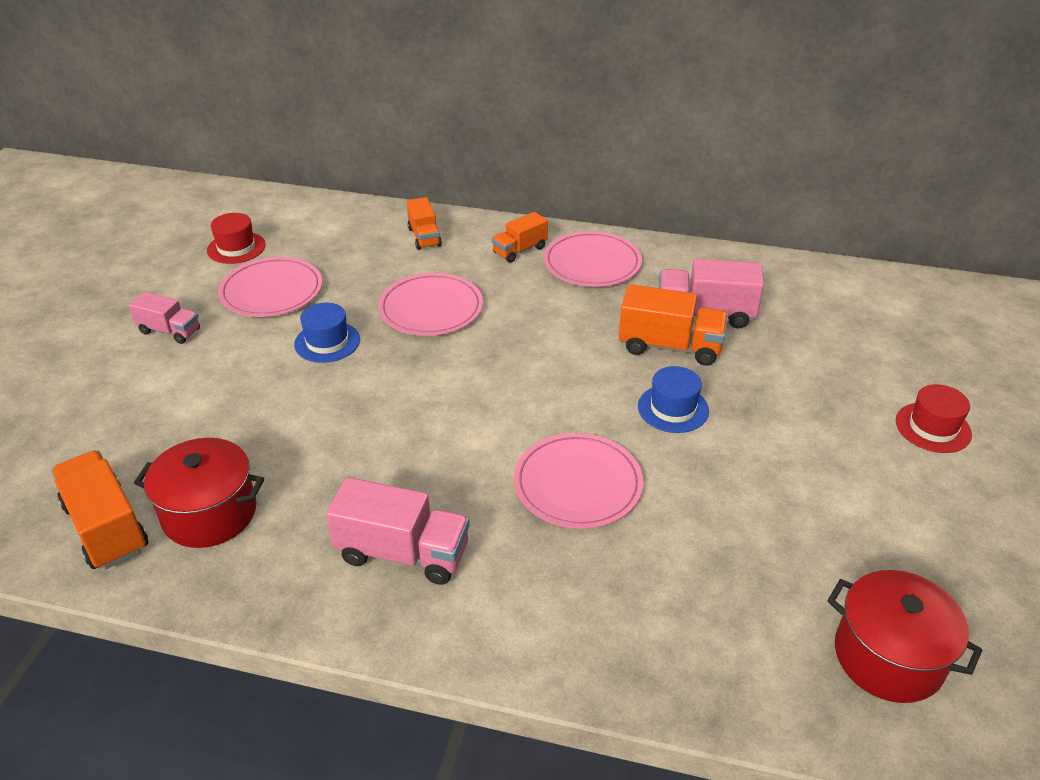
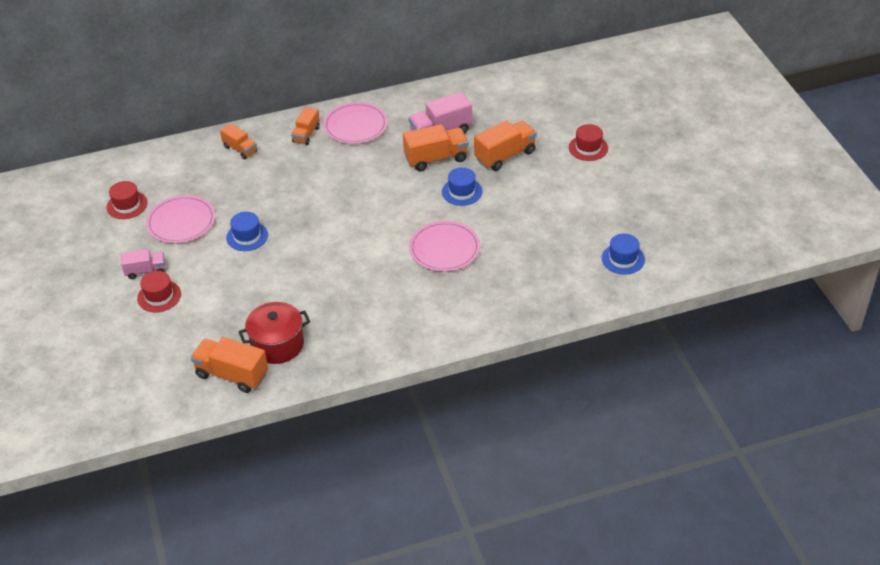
camera: 30 degrees left, 5 degrees up
pink truck [326,477,470,585] -> none
pink plate [378,273,483,336] -> none
red pot [827,570,982,703] -> blue hat [602,234,645,274]
none -> red hat [137,271,181,312]
none -> orange truck [474,120,537,171]

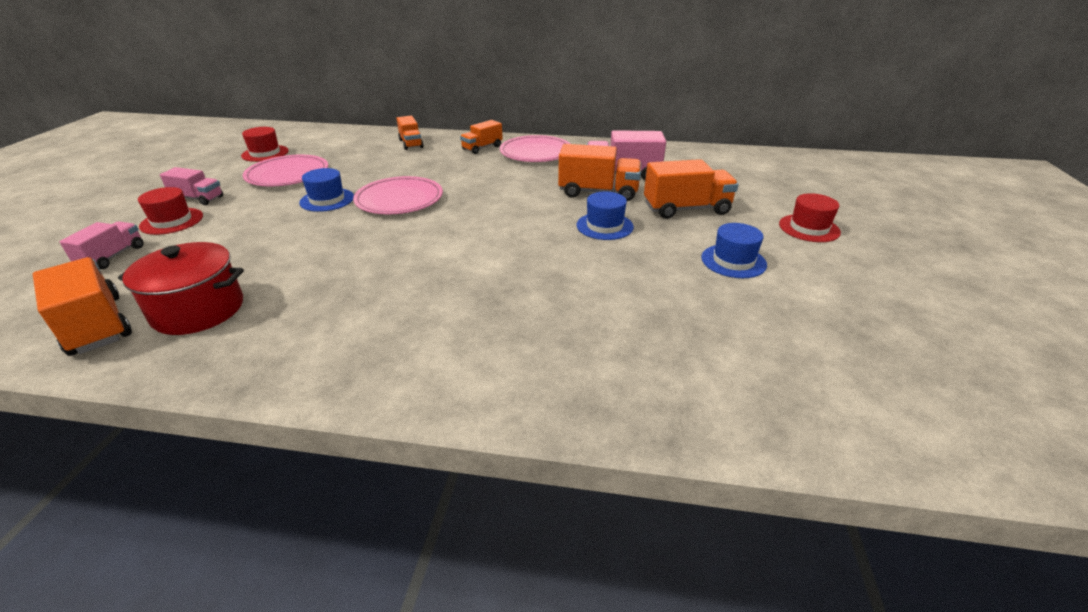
camera: 25 degrees right, 10 degrees down
pink plate [409,221,480,272] -> pink plate moved to [353,176,443,214]
blue hat [602,234,645,274] -> blue hat moved to [701,223,767,278]
none -> pink truck [59,221,144,269]

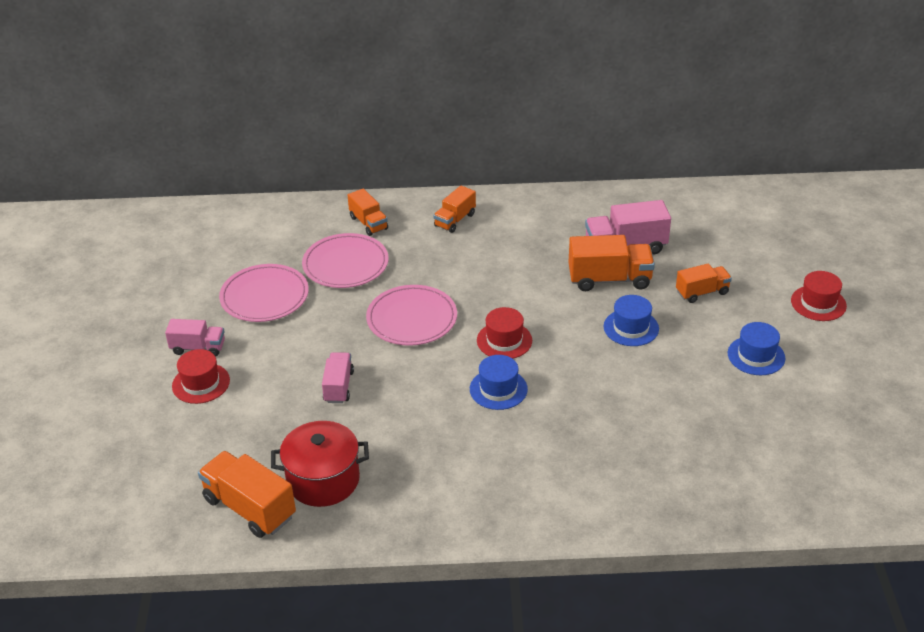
camera: 10 degrees left, 5 degrees up
pink truck [59,221,144,269] -> pink truck moved to [322,352,354,403]
red hat [241,127,289,162] -> red hat moved to [477,307,532,359]
blue hat [299,168,354,212] -> blue hat moved to [470,355,528,410]
pink plate [500,135,570,162] -> pink plate moved to [302,233,389,288]
orange truck [644,159,739,219] -> orange truck [676,264,732,303], size x0.62

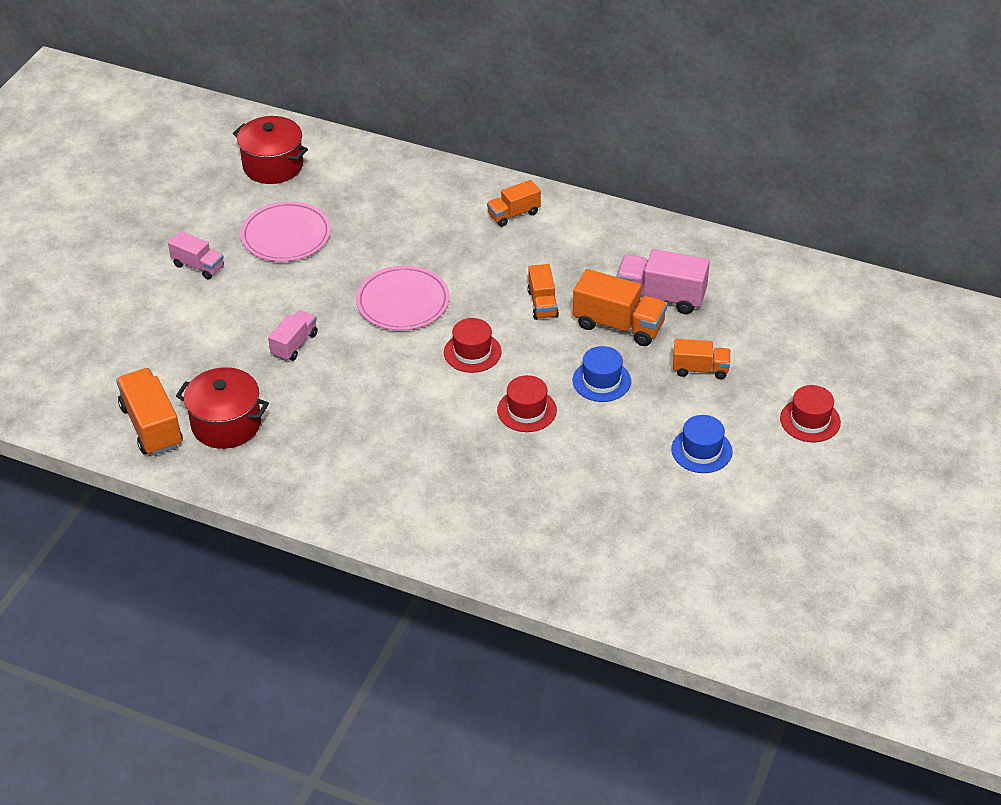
camera: 25 degrees right, 5 degrees up
red hat [172,349,230,404] -> red hat moved to [497,375,557,432]
pink plate [302,233,389,288] -> none
orange truck [348,188,388,236] -> orange truck moved to [527,264,559,320]
blue hat [470,355,528,410] -> none
none -> red pot [233,116,308,184]

